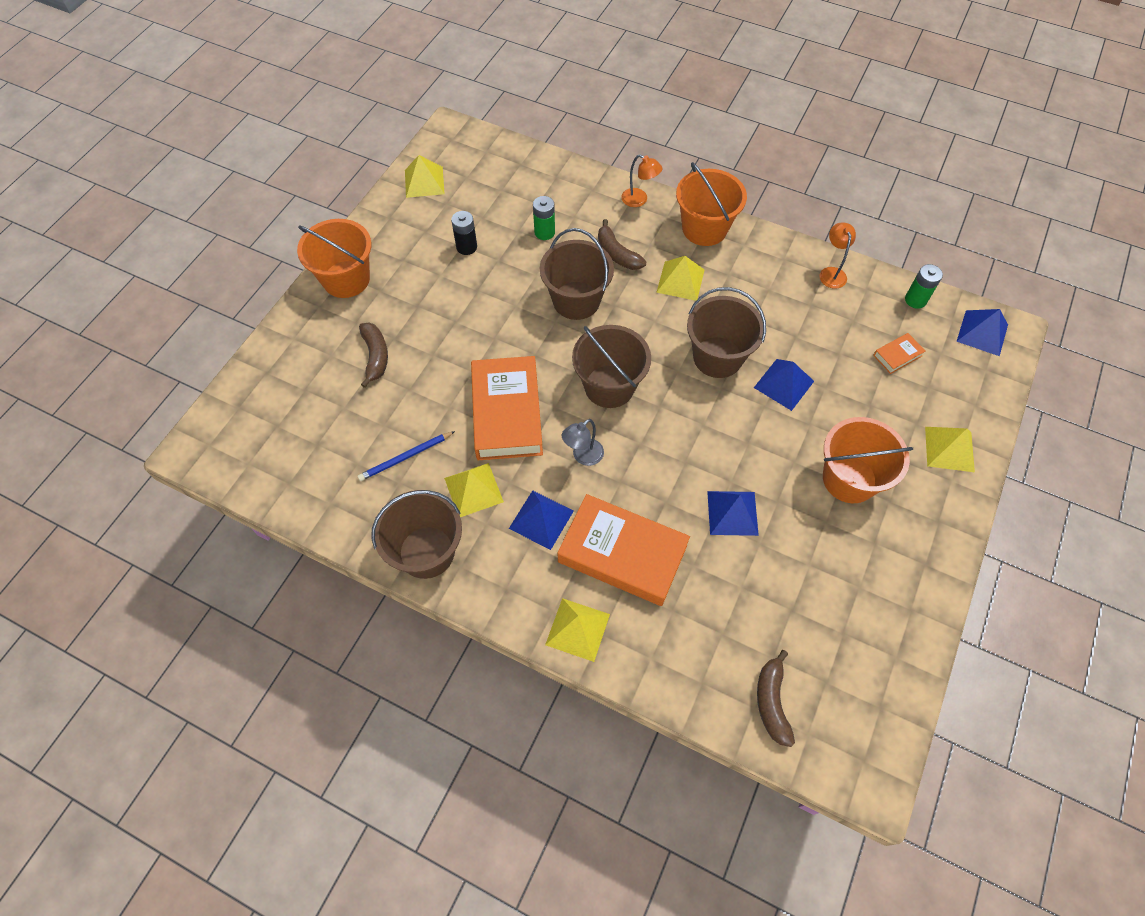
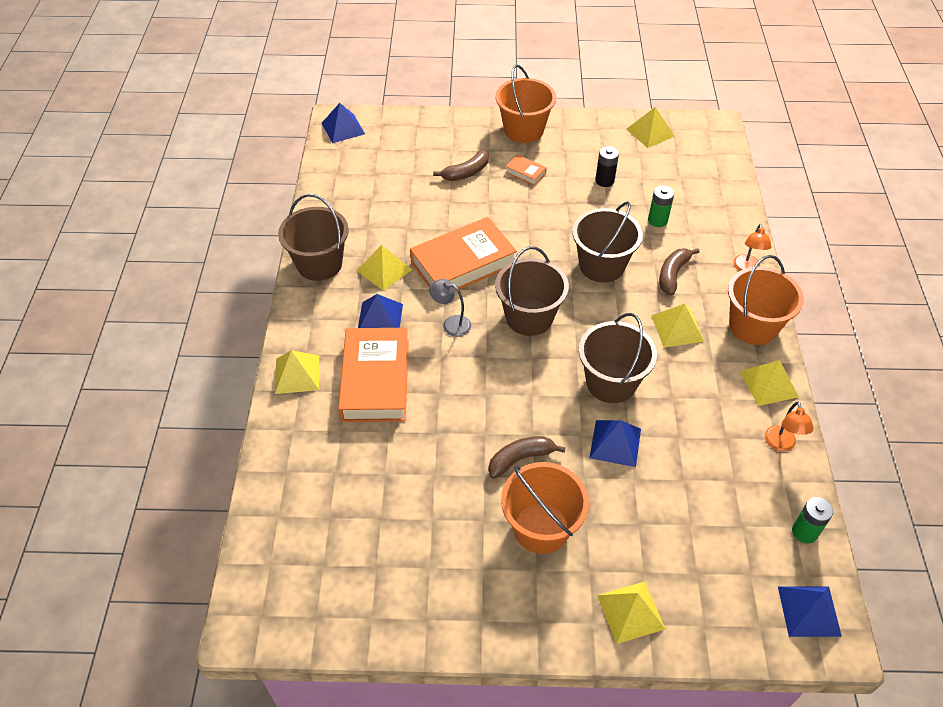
camera: 65 degrees right, 10 degrees down
blue pencil [358,431,455,481] -> none
blue pyramid [707,491,759,536] -> blue pyramid moved to [322,103,365,143]
brown banana [757,650,795,747] -> brown banana moved to [488,436,566,479]
orange lamp [819,222,856,289] -> orange lamp turned 120 degrees clockwise [765,401,813,452]
orange book [873,333,925,374] -> orange book moved to [506,155,547,185]
none -> yellow pyramid [740,360,799,406]

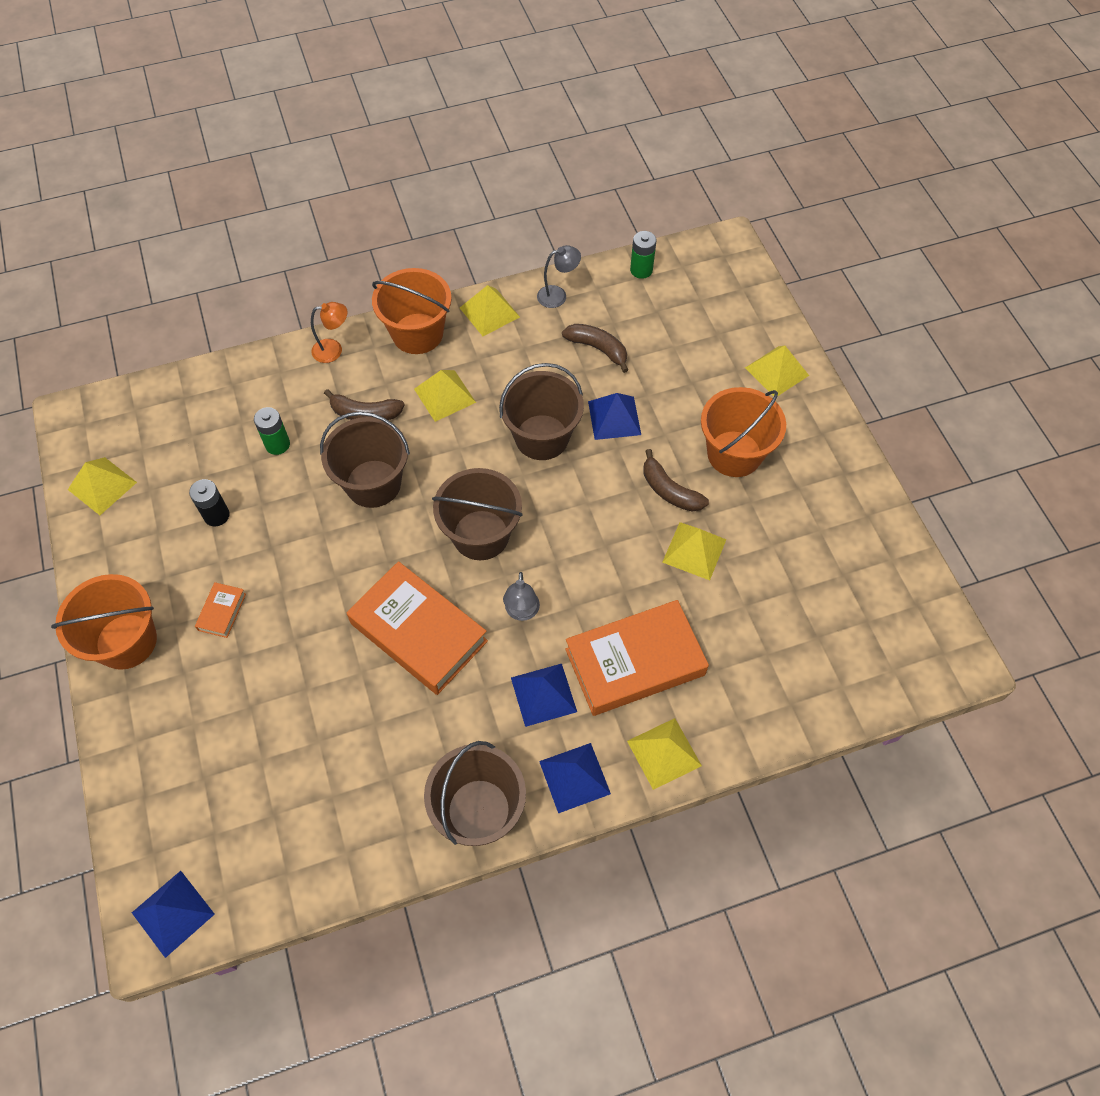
camera: 110 degrees left, 10 degrees up
yellow pyramid [356,245,412,291] -> yellow pyramid moved to [662,522,727,580]
brown banana [433,150,489,181] -> brown banana moved to [562,324,628,373]
orange lamp [765,401,813,452] -> grey lamp [537,245,581,308]
blue pyramid [778,586,842,637] -> blue pyramid moved to [539,743,611,813]

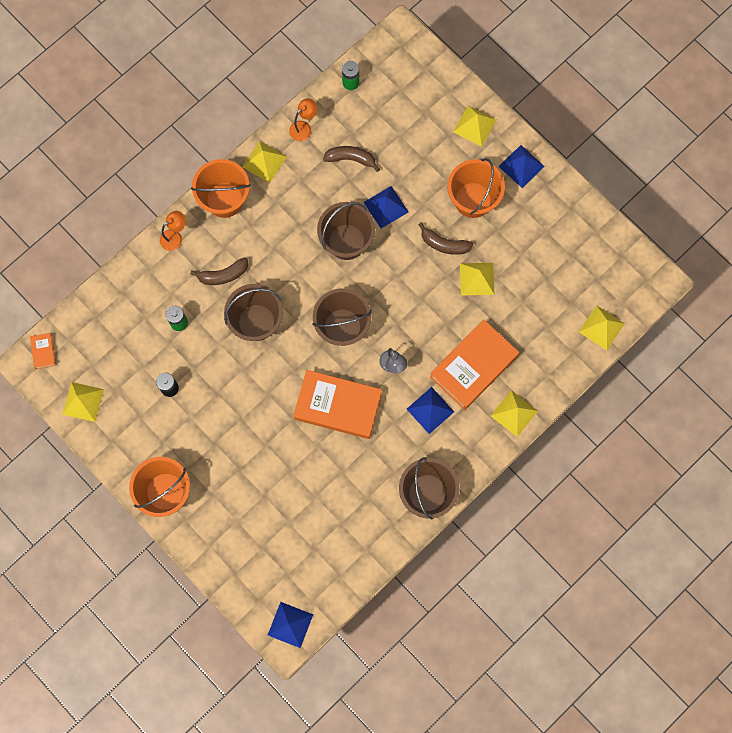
camera: 25 degrees left, 15 degrees up
orange book [195,582,246,638] -> orange book moved to [30,333,56,369]
yellow pyramid [414,370,476,422] -> yellow pyramid moved to [579,305,625,350]
grey lamp [537,245,581,308] -> orange lamp [289,98,318,141]
blue pyramid [539,743,611,813] -> blue pyramid moved to [498,145,545,188]

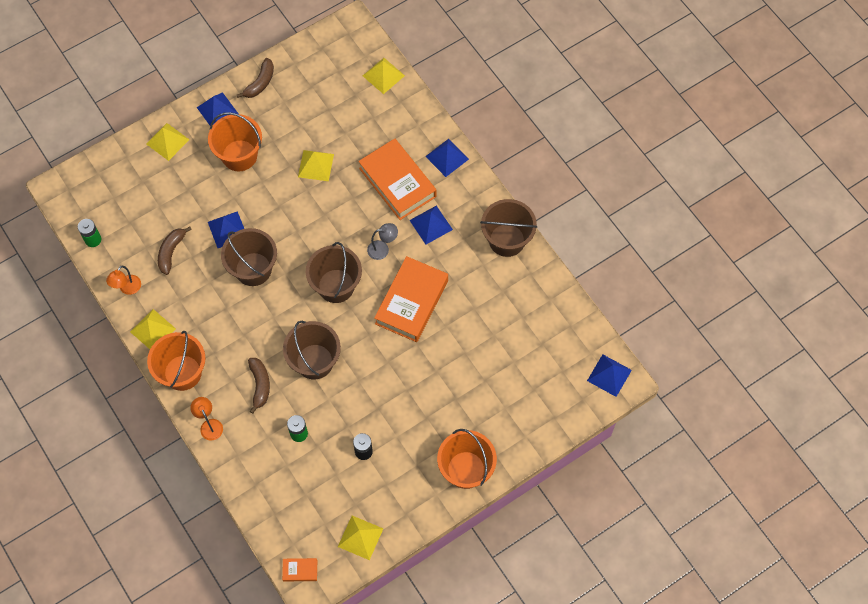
camera: 80 degrees left, 10 degrees down
orange lamp [289,98,318,141] -> orange lamp turned 120 degrees counterclockwise [106,266,141,295]
brown banana [418,222,473,255] -> brown banana moved to [237,58,274,98]
yellow pyramid [491,390,538,437] -> blue pyramid [425,139,469,177]

